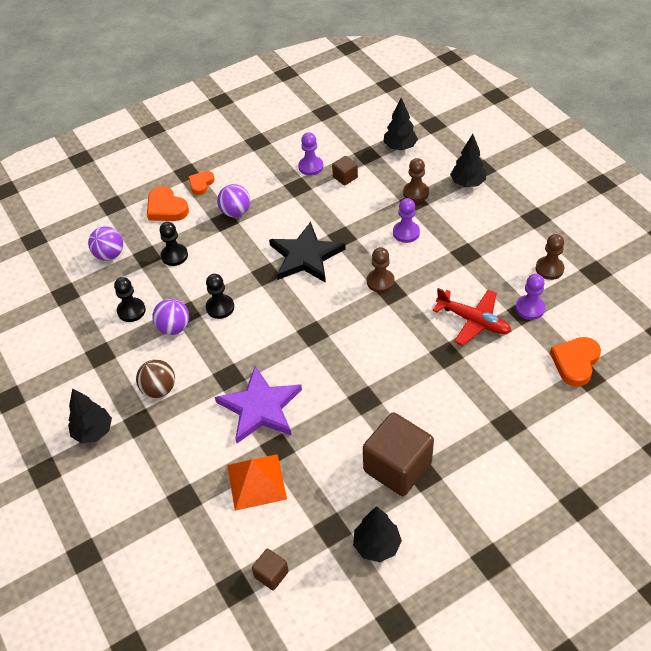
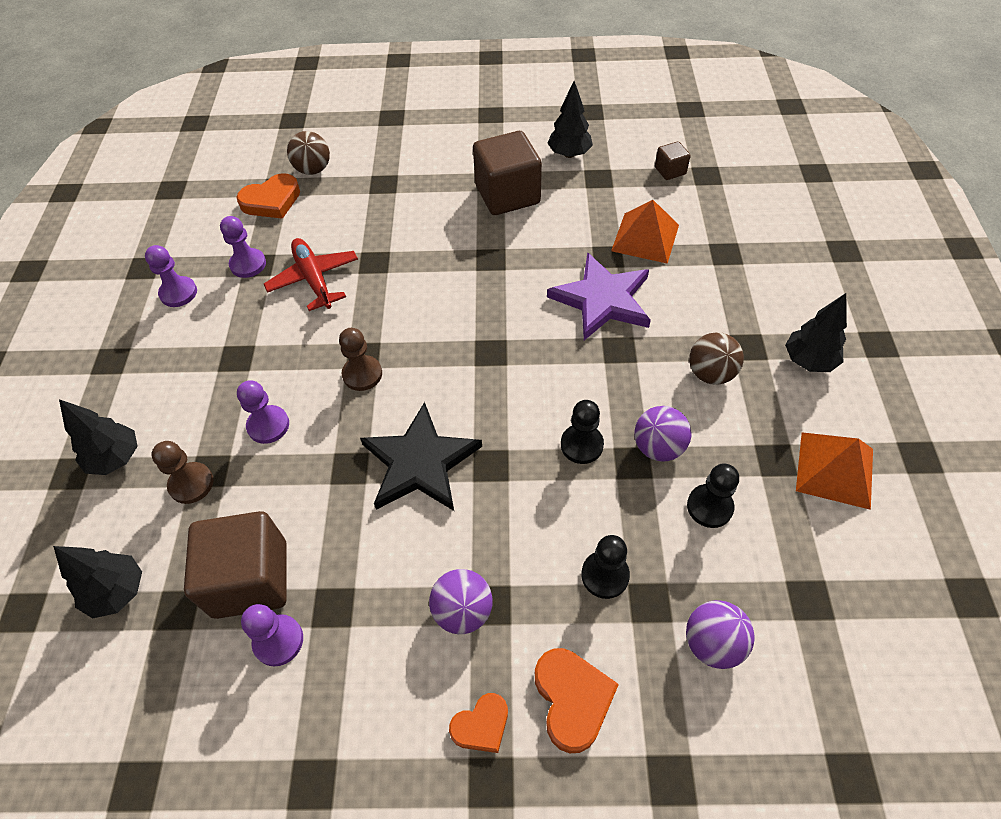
camera: 150 degrees left, 5 degrees up
brown cube [332,156,358,186] -> brown cube [184,511,287,619], size x2.13
brown pawn [536,234,565,280] -> purple pawn [145,245,197,307]
none -> brown ball [287,131,330,175]
none -> orange pyramid [796,432,873,510]

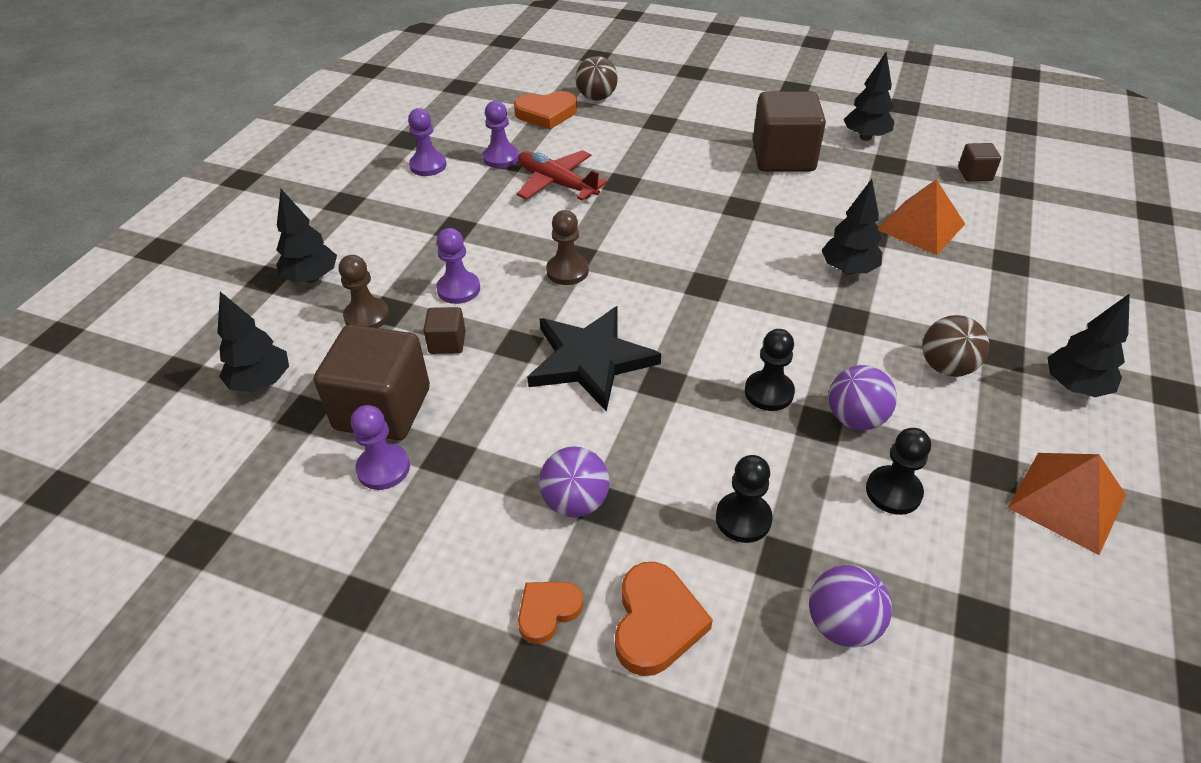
camera: 20 degrees right, 10 degrees down
red plane [264,238,358,311] -> red plane turned 45 degrees counterclockwise [517,150,608,201]
orange heart [449,693,508,753] -> orange heart turned 150 degrees clockwise [518,582,583,644]
purple star [547,252,651,340] -> black tree [822,179,882,275]
none -> brown cube [423,307,466,354]

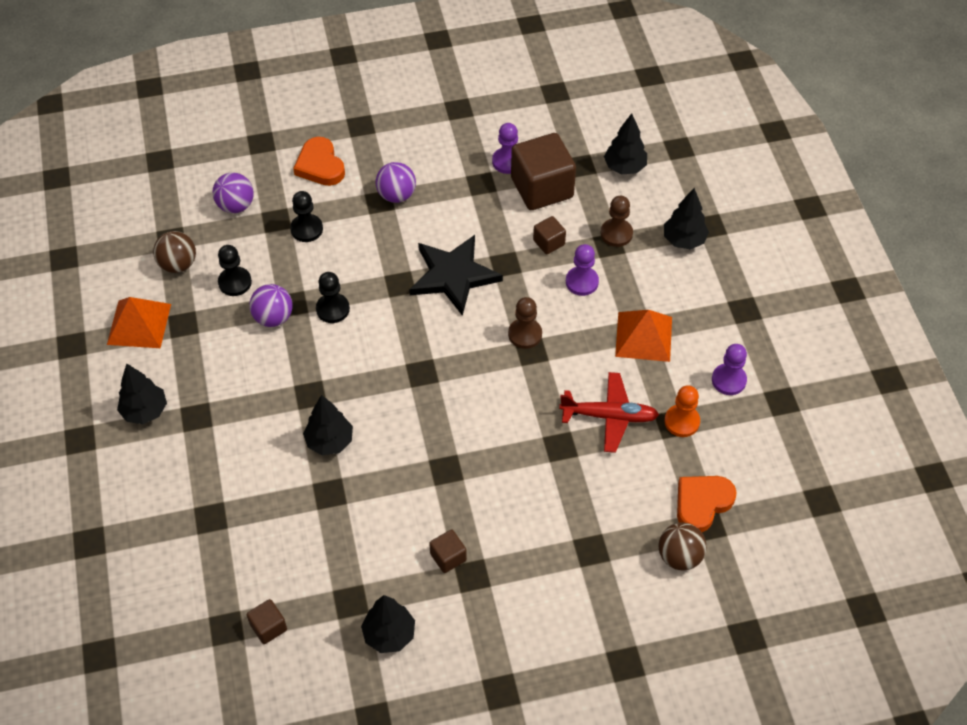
camera: 145 degrees right, 10 degrees up
purple pawn [483,101,519,168] -> orange pawn [664,386,700,437]
orange heart [518,582,583,644] -> none
brown cube [753,91,826,172] -> brown cube [429,529,467,573], size x0.47
orange pyramid [878,179,965,255] -> orange pyramid moved to [615,310,672,362]
brown ball [923,315,989,377] -> brown ball moved to [153,231,196,273]

